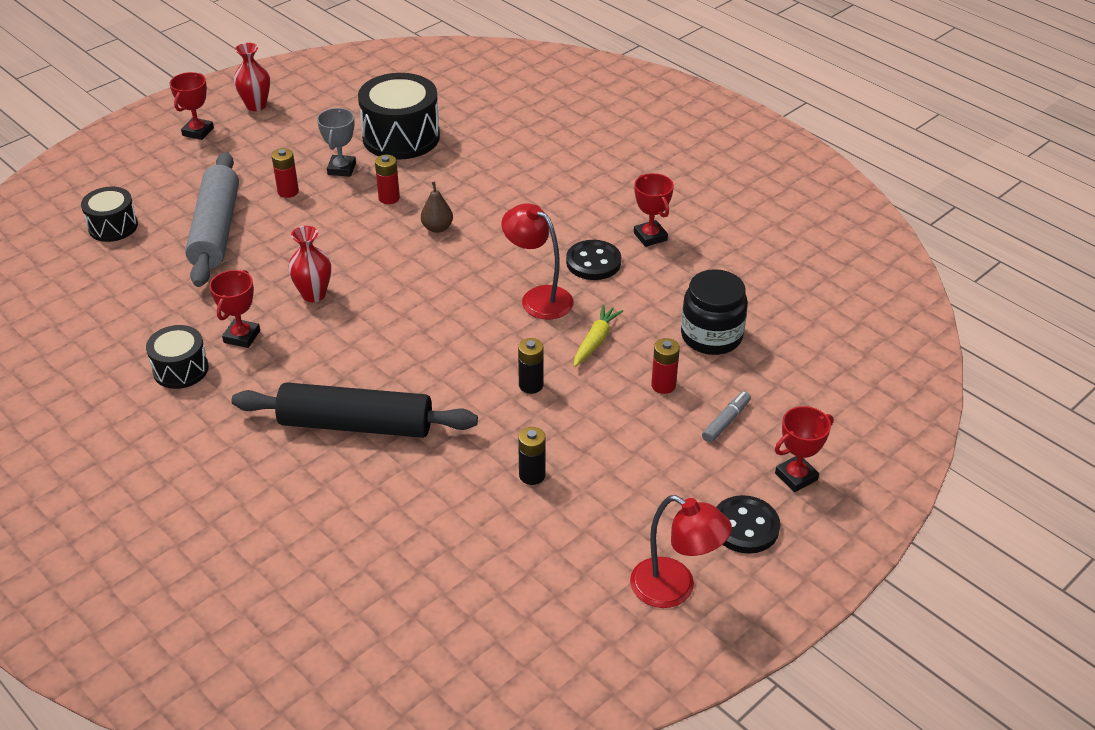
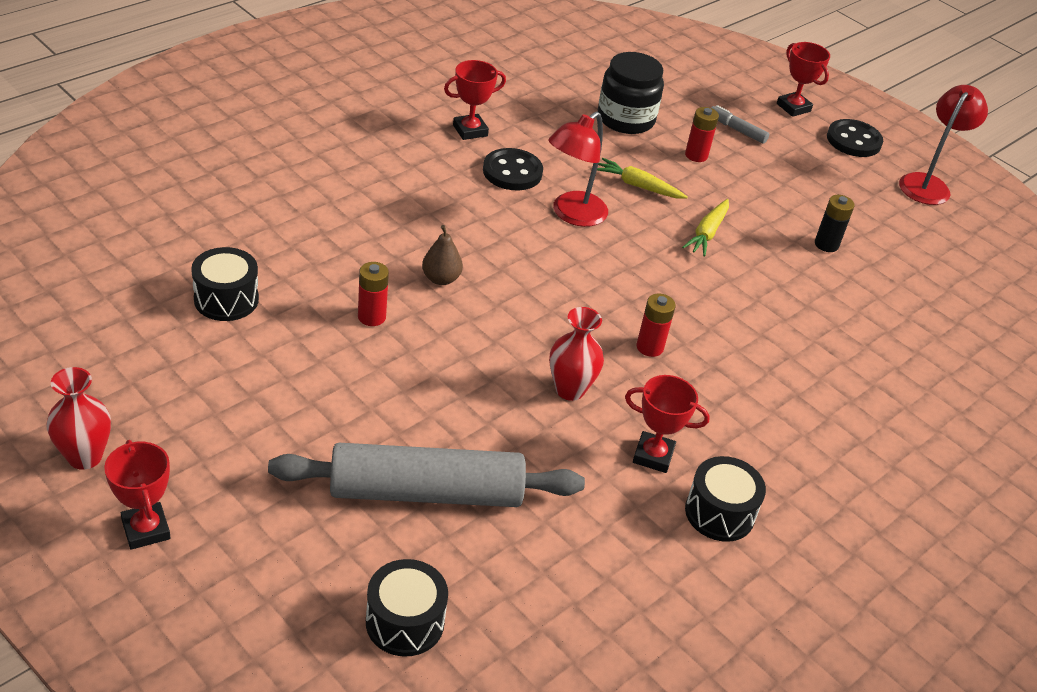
camera: 95 degrees left, 0 degrees up
red trophy [170,72,214,140] -> red trophy turned 45 degrees clockwise [104,440,170,550]
black rolling pin [232,382,478,438] -> none
red battery [272,148,299,198] -> red battery moved to [636,293,676,357]
grey trophy [317,108,356,177] -> none
black drum [358,73,440,160] -> black drum [191,247,259,321], size x0.58
black battery [518,338,544,394] -> yellow carrot [682,199,729,257]

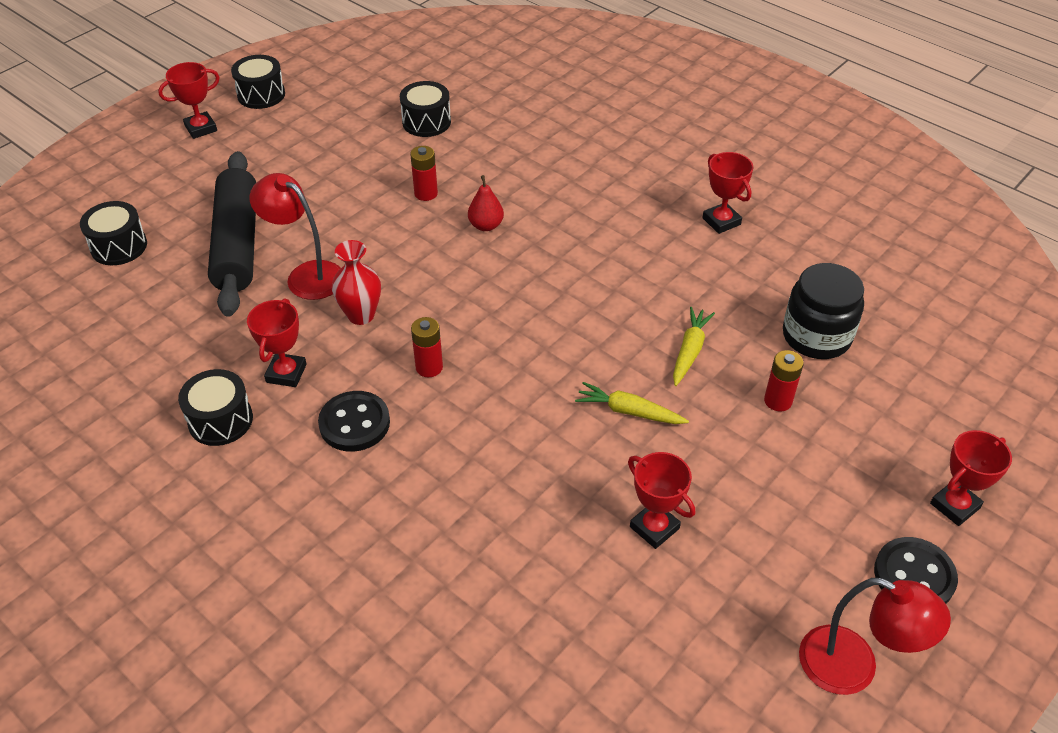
camera: 90 degrees right, 5 degrees up
red vase [46,367,111,470] -> black drum [231,55,285,109]
grey rolling pin [268,443,585,507] -> black rolling pin [208,151,256,317]
brown pear [422,225,463,285] -> red pear [468,175,504,231]
black button [483,148,543,190] -> black button moved to [318,391,390,452]
red lamp [549,111,608,227] -> red lamp moved to [249,173,341,300]
grey marker [711,105,769,144] -> none
black battery [815,195,855,252] -> red trophy [628,452,695,549]

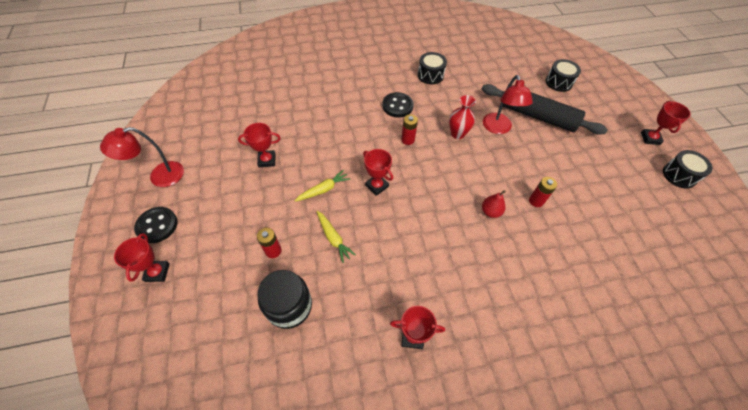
camera: 125 degrees right, 10 degrees up
red trophy [247,298,307,387] -> red trophy moved to [363,149,393,196]
red lamp [249,173,341,300] -> red lamp turned 105 degrees clockwise [483,75,533,134]
black drum [400,81,451,137] -> none

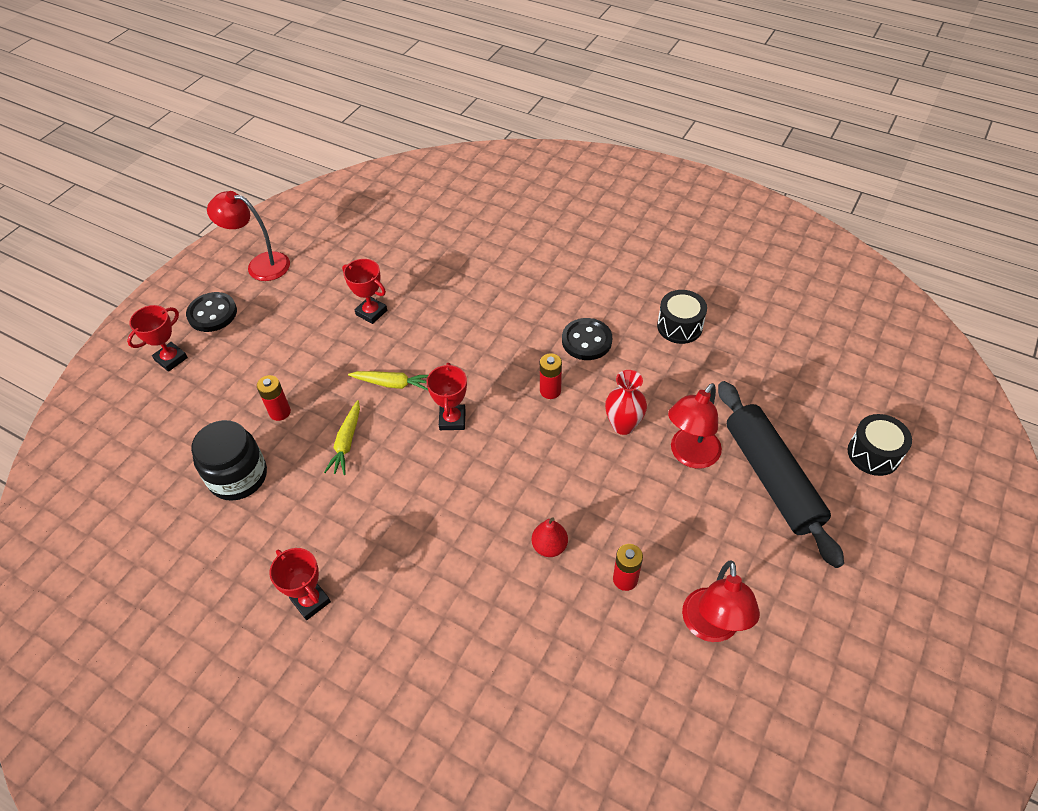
camera: 45 degrees right, 5 degrees down
red trophy [641,101,691,145] -> none
black drum [663,150,713,188] -> none
none -> red lamp [682,560,760,642]

